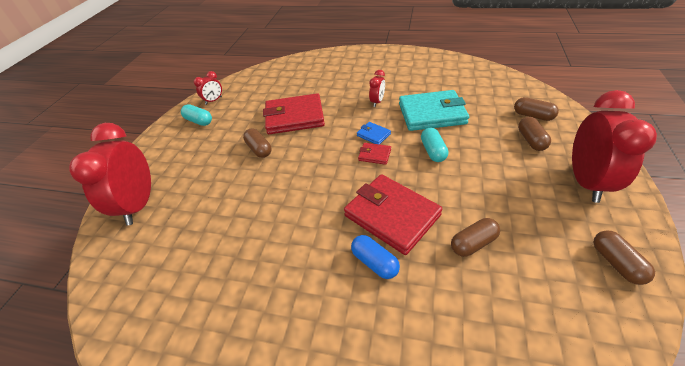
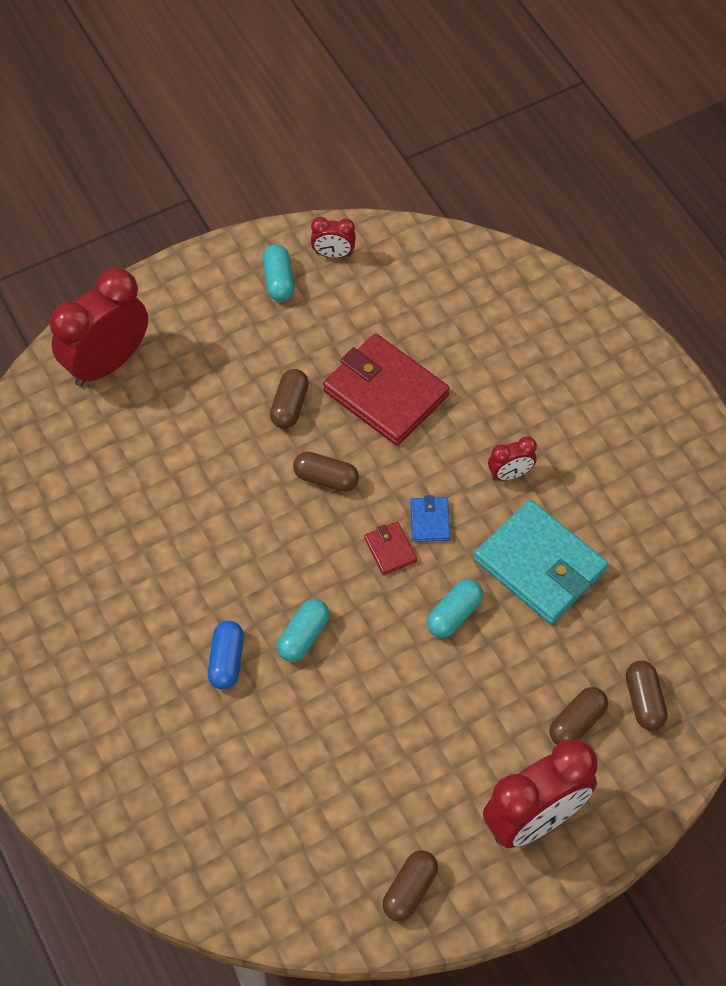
camera: 45 degrees right, 15 degrees up
red wallet [344,174,442,255] -> turquoise capsule [277,599,329,662]
brown capsule [451,218,500,257] -> brown capsule moved to [293,451,359,492]

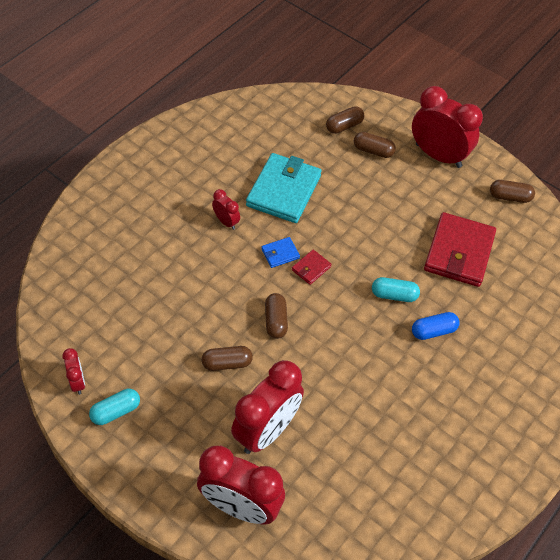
camera: 115 degrees left, 5 degrees down
red wallet [323,333,449,446] -> red wallet moved to [424,212,496,287]
turquoise capsule [427,579,483,638] -> none
none -> red clock [231,360,304,454]

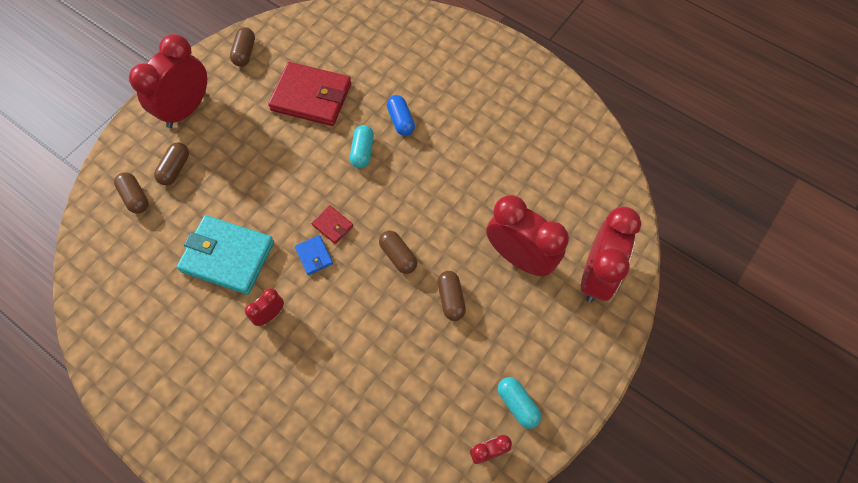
camera: 90 degrees left, 10 degrees up
brown capsule [265,293,288,339] -> brown capsule turned 60 degrees clockwise [379,231,417,274]

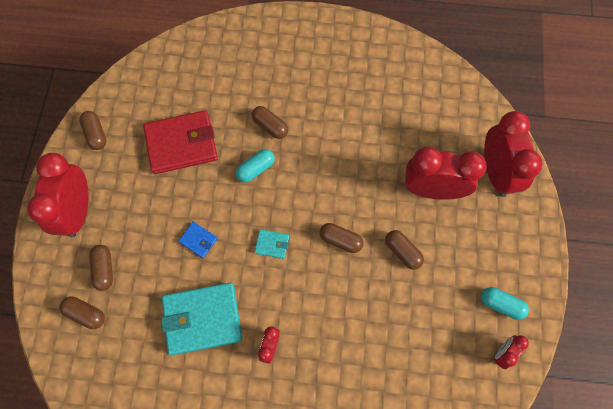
camera: 30 degrees left, 5 degrees up
blue wallet [295,235,333,275] -> blue wallet moved to [178,222,218,258]
red wallet [311,205,353,244] -> turquoise wallet [254,229,289,259]
turquoise capsule [350,125,374,168] -> turquoise capsule turned 75 degrees clockwise [236,149,275,183]
blue capsule [387,95,415,136] -> brown capsule [252,106,288,139]

